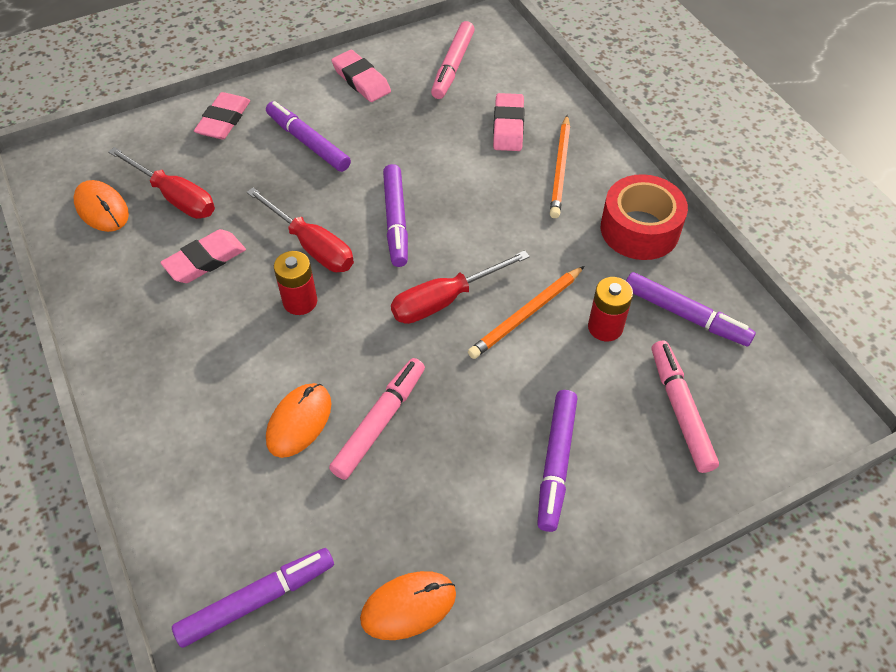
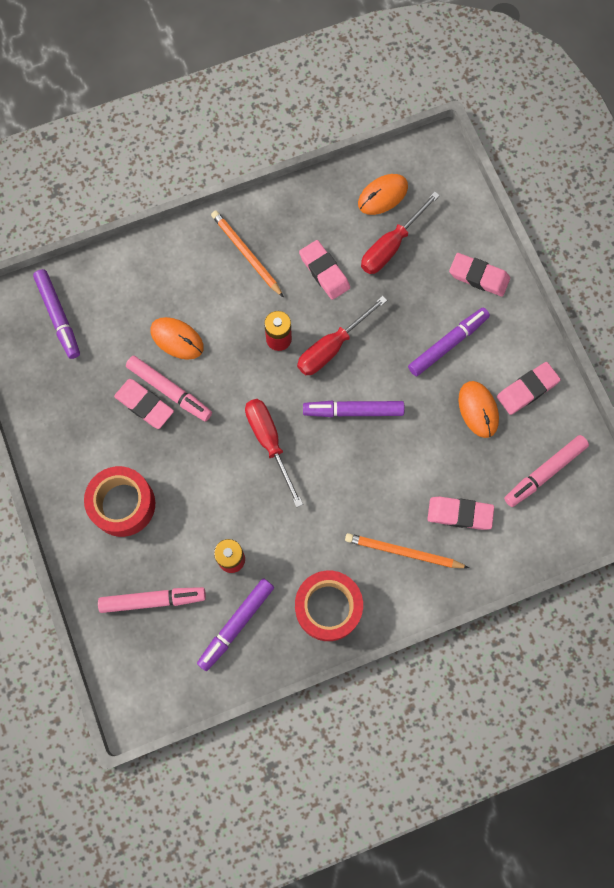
camera: 95 degrees right, 20 degrees up
orange mouse [360,571,456,640] -> orange mouse moved to [458,381,499,438]
pink marker [431,21,475,99] -> pink marker turned 60 degrees counterclockwise [504,435,589,507]
orange pencil [468,266,584,359] -> orange pencil moved to [211,211,284,297]
purple marker [537,390,577,532] -> red tape [84,466,155,537]
none -> pink eraser [114,379,174,429]

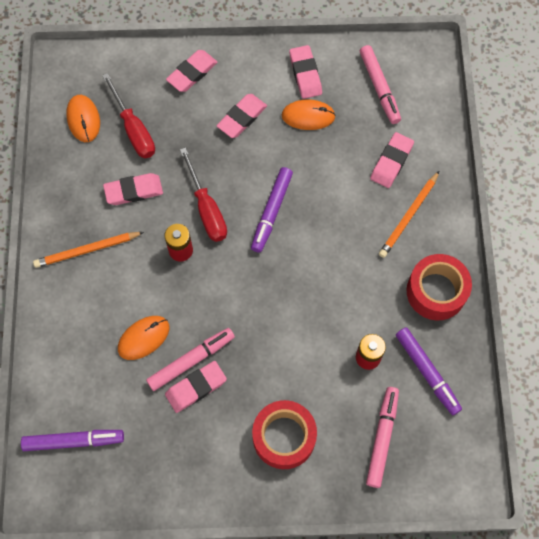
camera: 70 degrees left, 5 degrees down
red screwdriver [245,399,303,507] -> none
purple marker [408,308,490,377] -> pink eraser [216,94,267,138]

